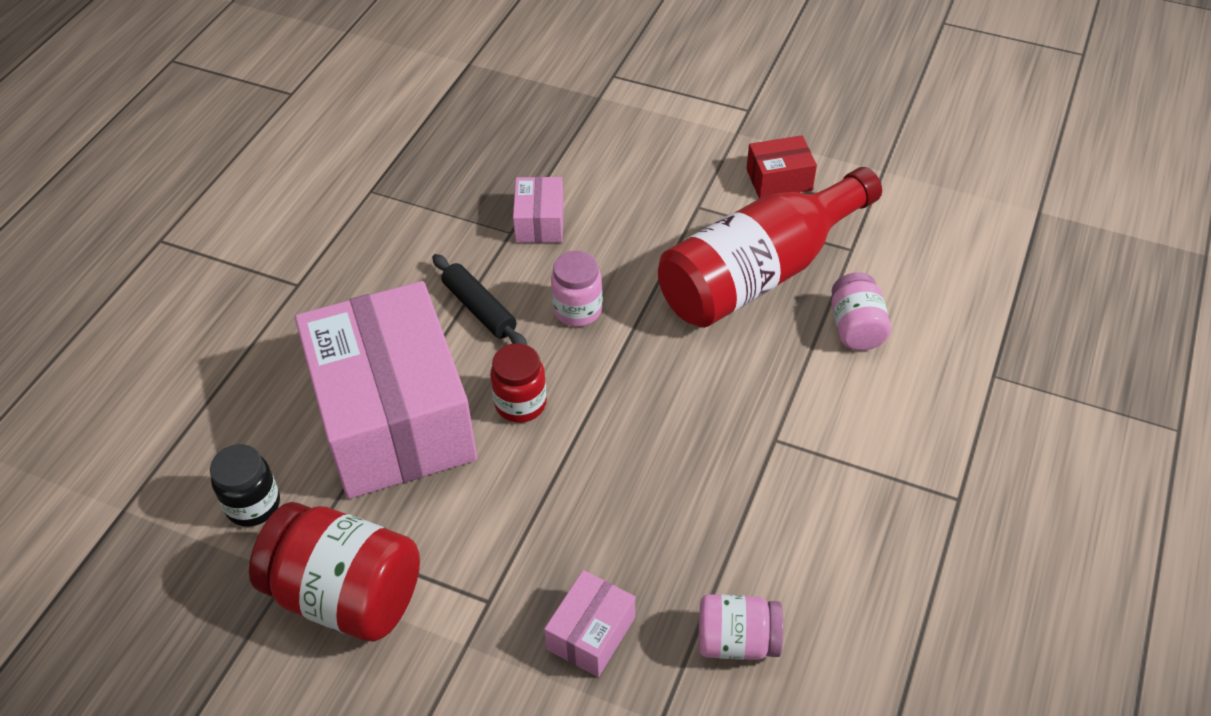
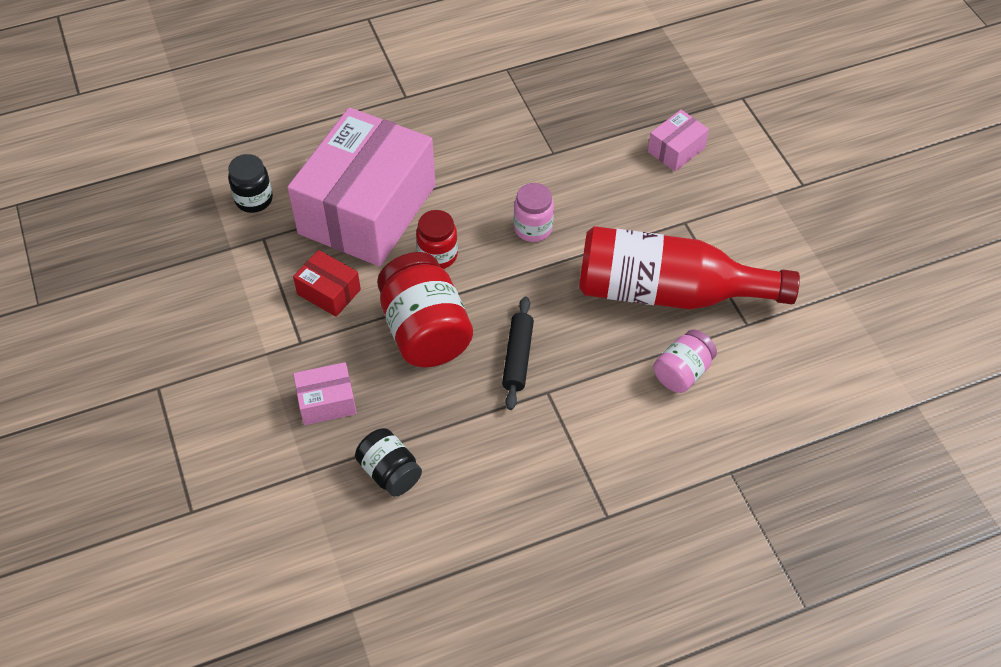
camera: 45 degrees right, 5 degrees up
red jar [249,502,420,642] -> red jar moved to [377,252,473,368]
black rolling pin [432,254,527,345] -> black rolling pin moved to [502,296,534,410]
pink box [513,177,564,243] -> pink box moved to [648,110,709,171]
pink jar [699,594,783,660] -> black jar [355,428,422,497]
red box [747,135,817,199] -> red box moved to [293,250,361,317]

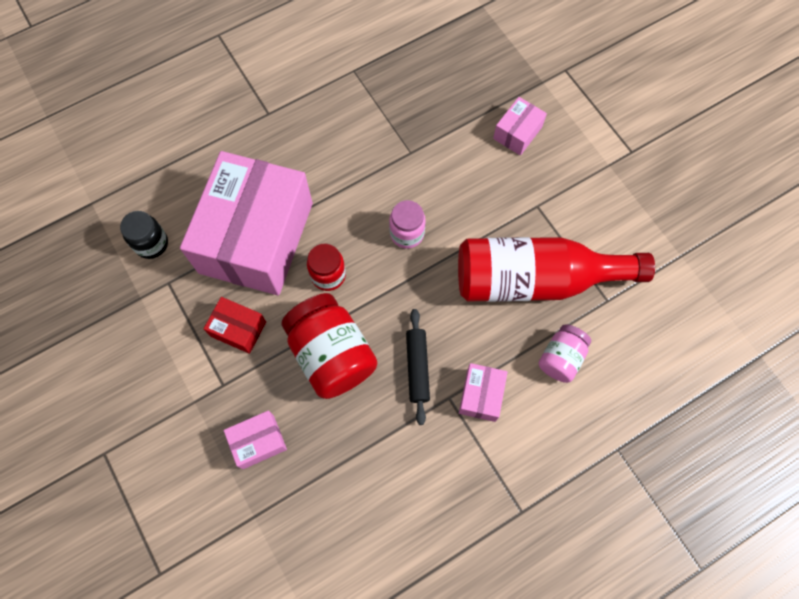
camera: 10 degrees left, 15 degrees up
black jar [355,428,422,497] -> none
none -> pink box [459,363,508,422]

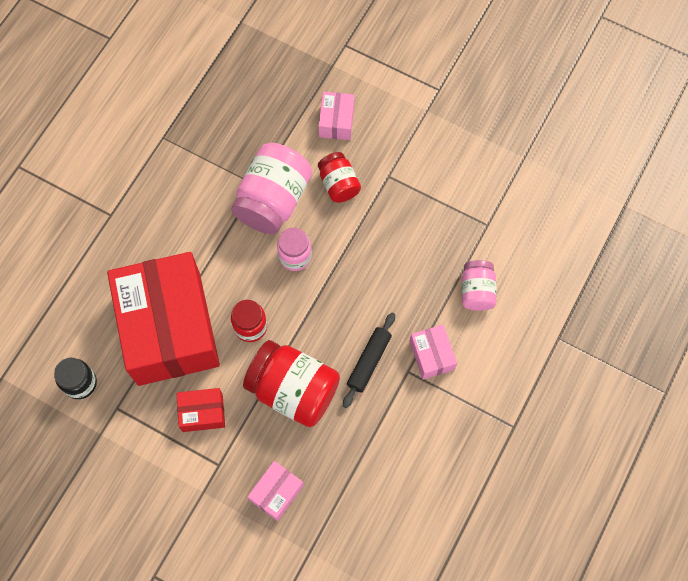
camera: 30 degrees left, 0 degrees up
pink box [180,151,313,295] -> red box [107,252,220,386]
black rolling pin [406,309,430,425] -> black rolling pin turned 60 degrees clockwise [343,313,395,408]
red bottle [458,237,655,302] -> none
none -> pink jar [231,143,312,234]
none -> red jar [318,152,361,203]

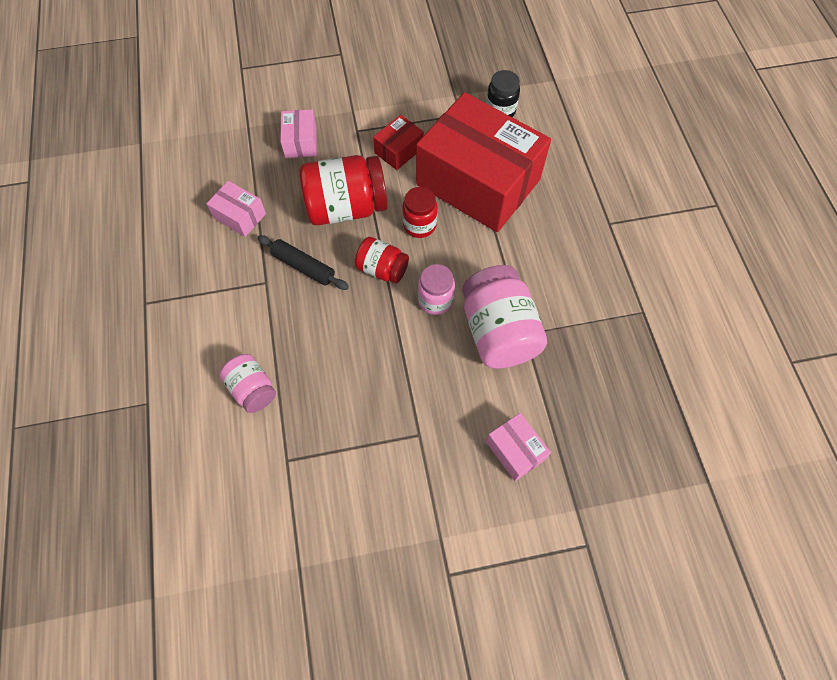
camera: 140 degrees right, 5 degrees down
red jar [318,152,361,203] -> red jar moved to [355,237,409,283]
black rolling pin [343,313,395,408] -> black rolling pin turned 45 degrees counterclockwise [257,235,349,290]
pink box [410,325,457,380] -> pink box moved to [206,181,266,237]

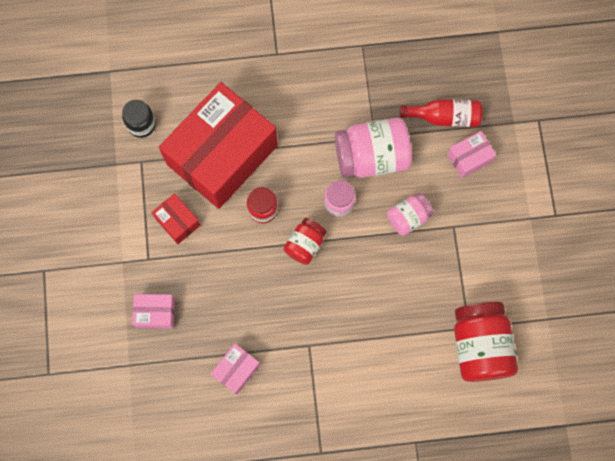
camera: 85 degrees left, 10 degrees up
pink jar [219,354,276,413] -> pink jar moved to [387,193,434,236]
black rolling pin [257,235,349,290] -> none
red jar [299,155,388,226] -> red jar moved to [454,302,518,382]
none -> red bottle [400,99,482,127]

